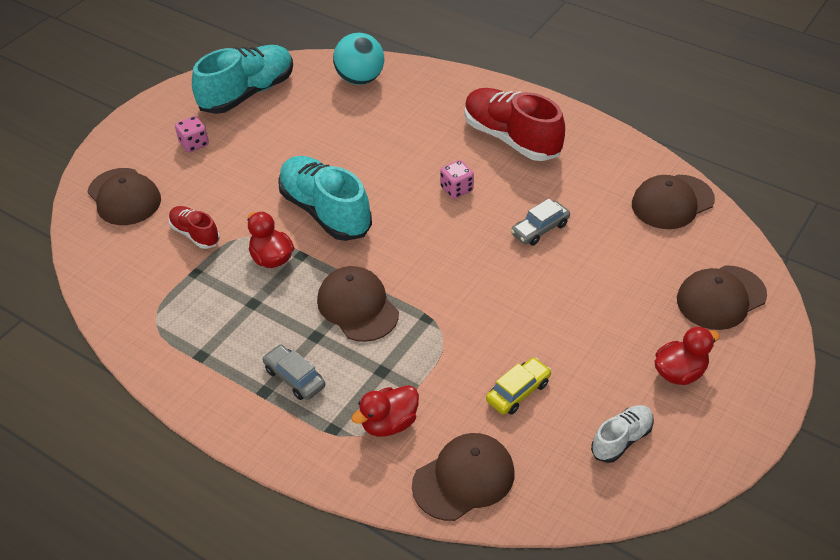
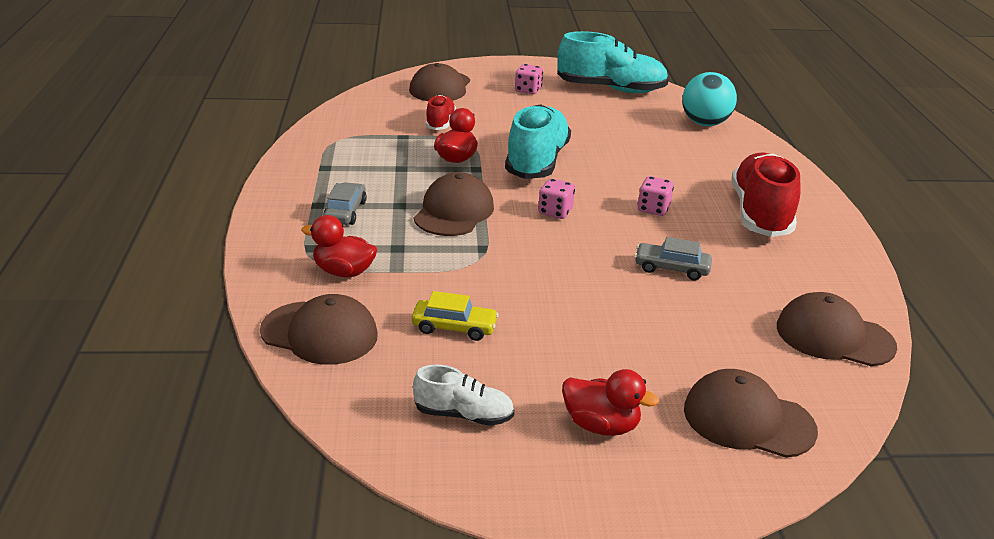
camera: 50 degrees right, 15 degrees down
none -> pink dice [538,179,575,219]

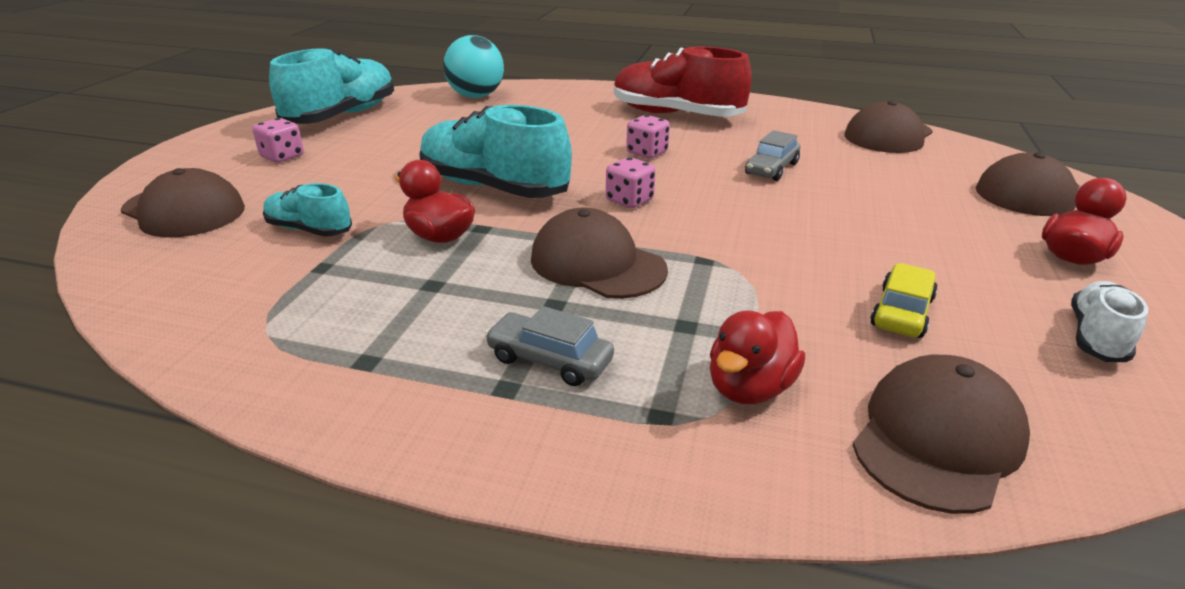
camera: 70 degrees left, 0 degrees up
red shoe [426,95,456,130] -> turquoise shoe [263,183,352,237]

